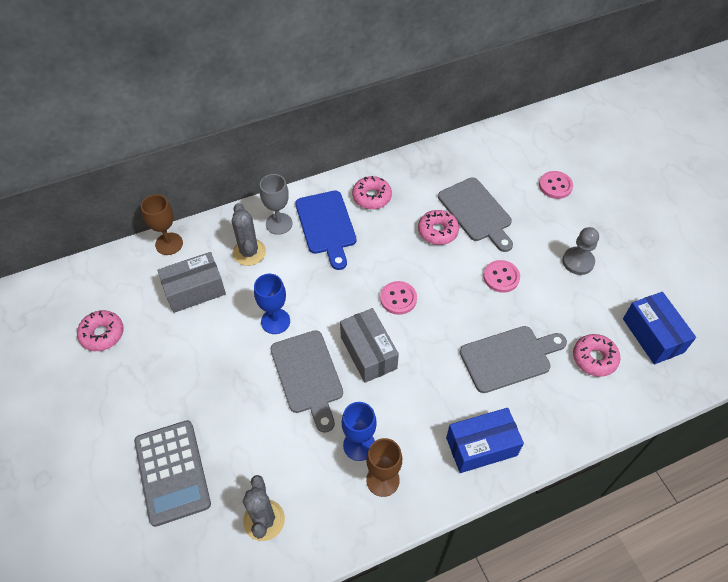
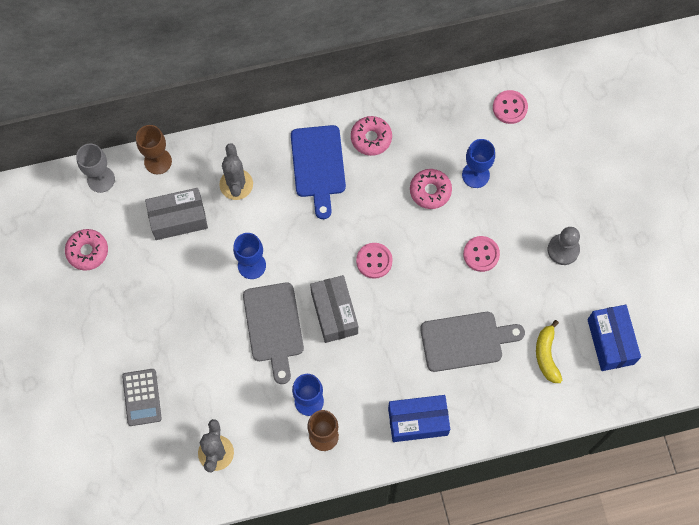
camera: 10 degrees right, 15 degrees up
grey calculator [134,420,211,527] -> grey calculator [122,369,162,426], size x0.64
grey goblet [260,174,292,235] -> grey goblet moved to [76,143,115,193]
grey cutting board [438,178,513,252] -> blue goblet [462,139,495,188]
pink button [539,171,573,199] -> pink button moved to [493,90,528,124]
pink donut [573,334,620,377] -> yellow banana [536,320,562,383]

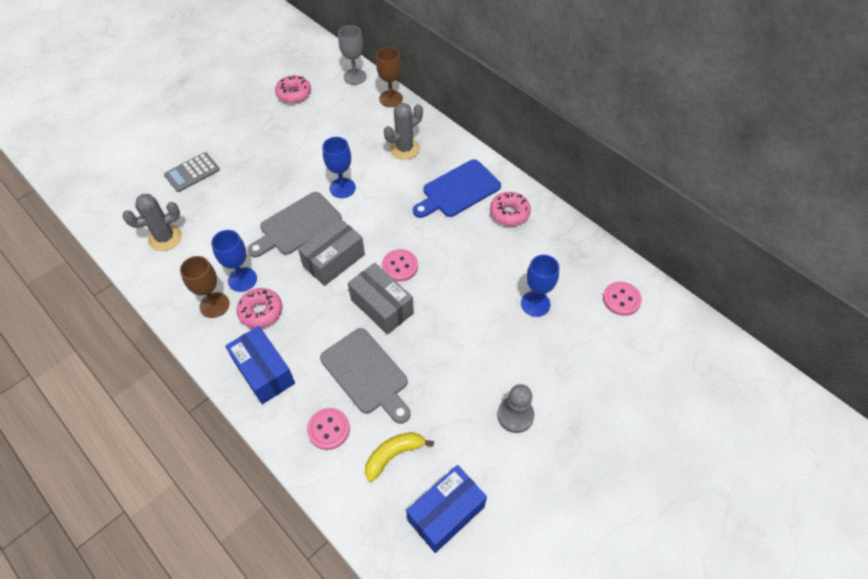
camera: 60 degrees right, 15 degrees down
grey box [145,188,208,240] -> grey box moved to [348,263,414,335]
pink donut [410,169,452,209] -> pink donut moved to [237,288,282,328]
pink button [463,236,500,272] -> pink button moved to [307,408,350,450]

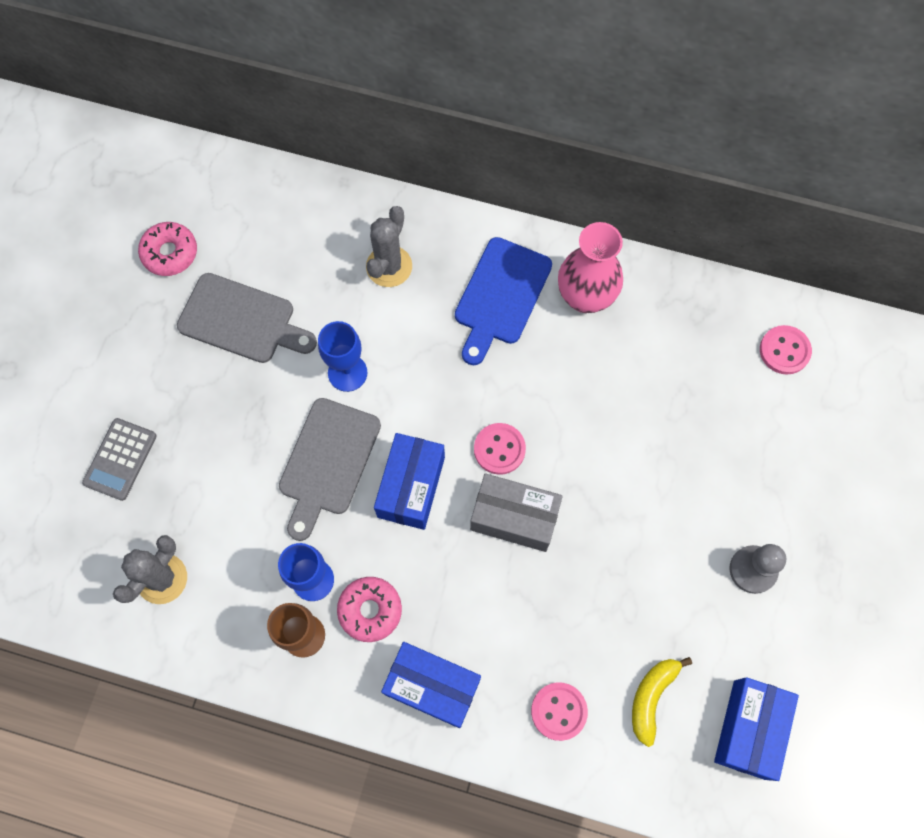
camera: 30 degrees left, 15 degrees up
grey box [298,218,365,286] -> blue box [374,433,445,530]
grey cutting board [320,328,411,424] -> grey cutting board moved to [177,273,317,363]
grey goblet [338,25,367,85] -> none
brown goblet [376,47,403,107] -> none
pink donut [490,192,531,226] -> pink vase [558,222,623,313]
blue goblet [521,255,559,317] -> none

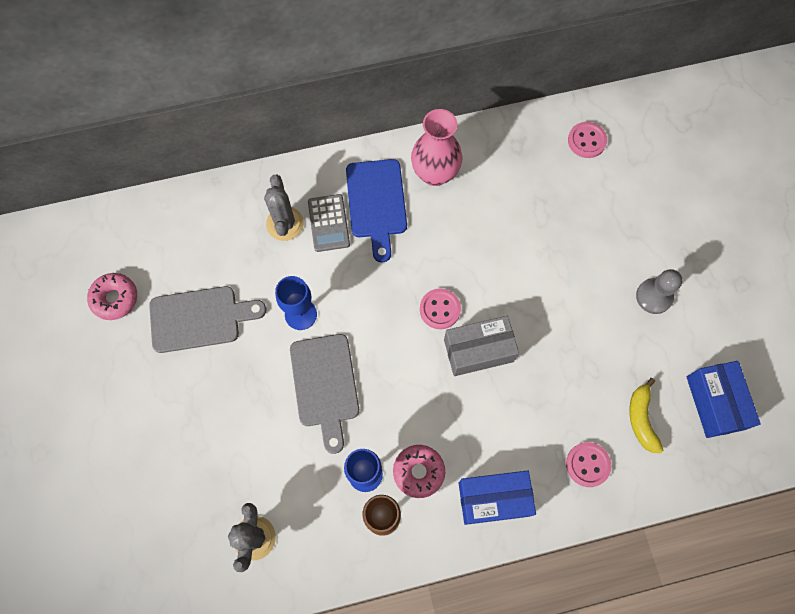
camera: 30 degrees left, 0 degrees up
grey calculator [82,418,157,501] -> grey calculator moved to [308,194,350,252]
blue box [374,433,445,530] -> none

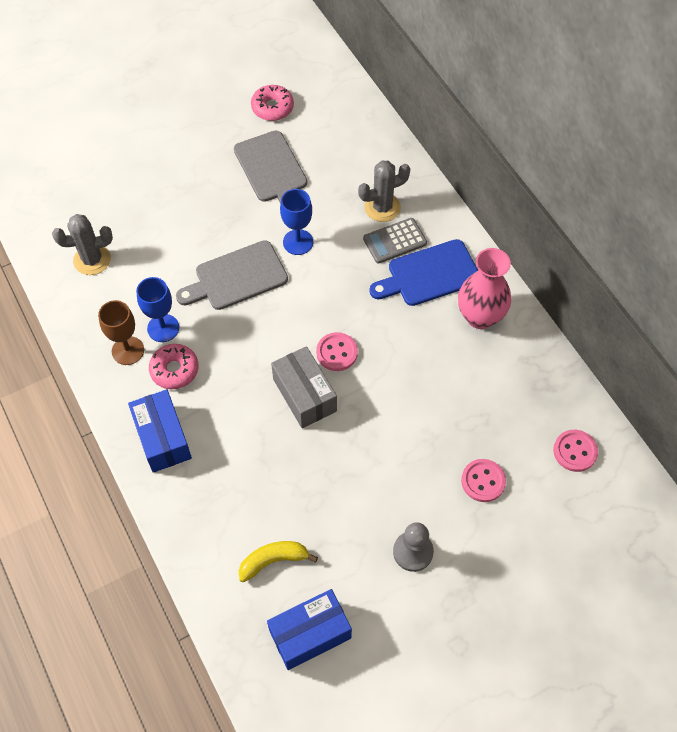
camera: 75 degrees right, 10 degrees down
pink button [566,442,611,487] -> pink button moved to [461,459,506,502]

